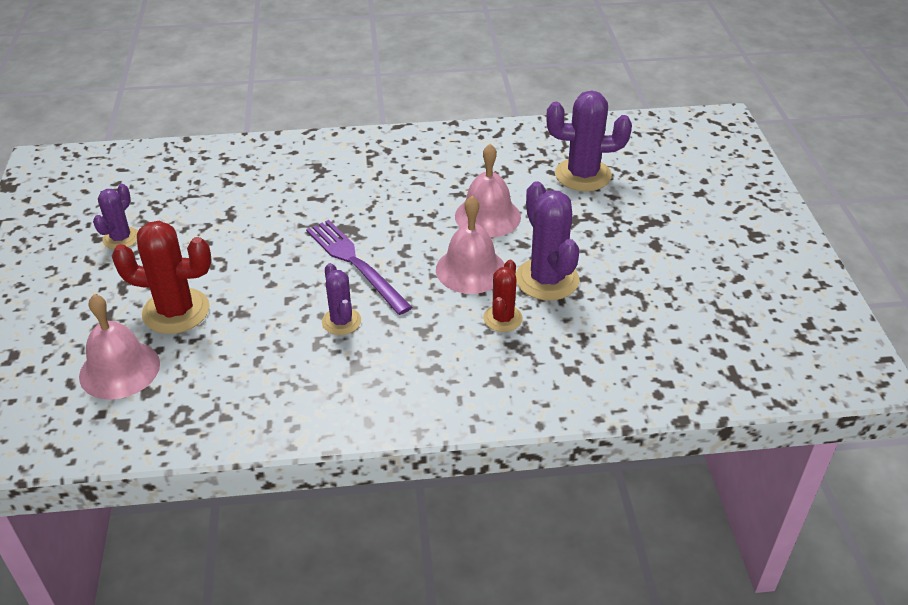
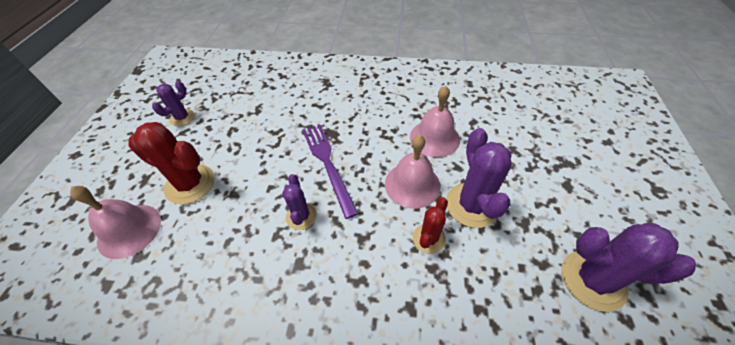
camera: 15 degrees right, 10 degrees up
purple cactus [546,90,632,191] -> purple cactus moved to [561,223,696,312]

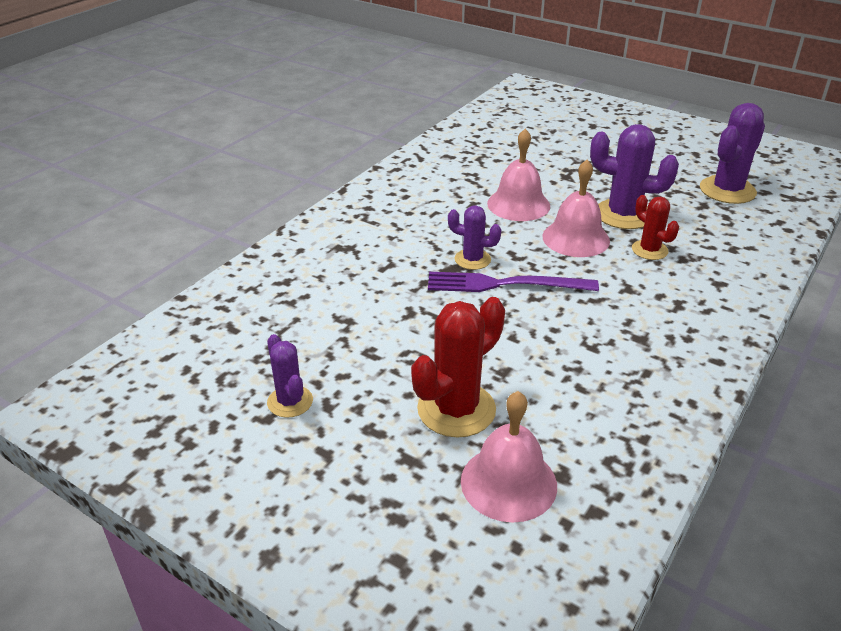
camera: 65 degrees left, 15 degrees down
purple cactus [282,174,317,230] -> purple cactus moved to [448,205,501,270]

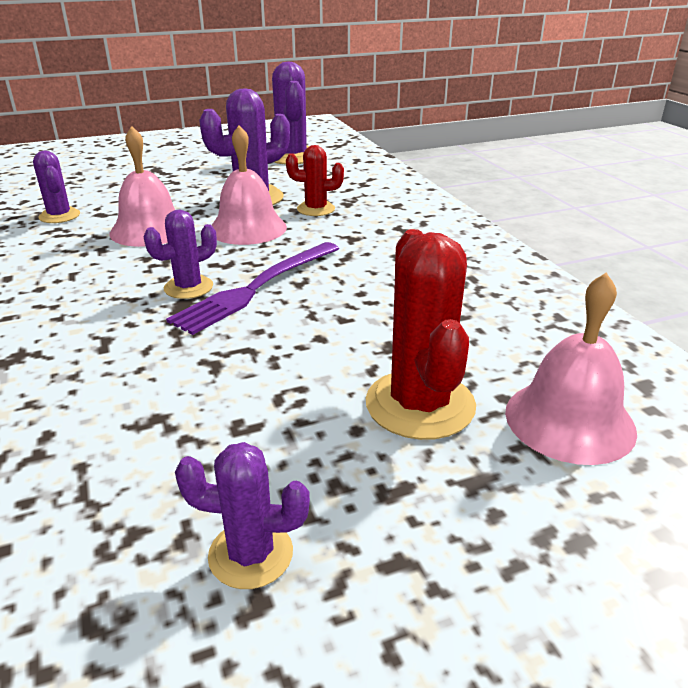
camera: 55 degrees left, 5 degrees down
none -> purple cactus [33,151,80,223]

